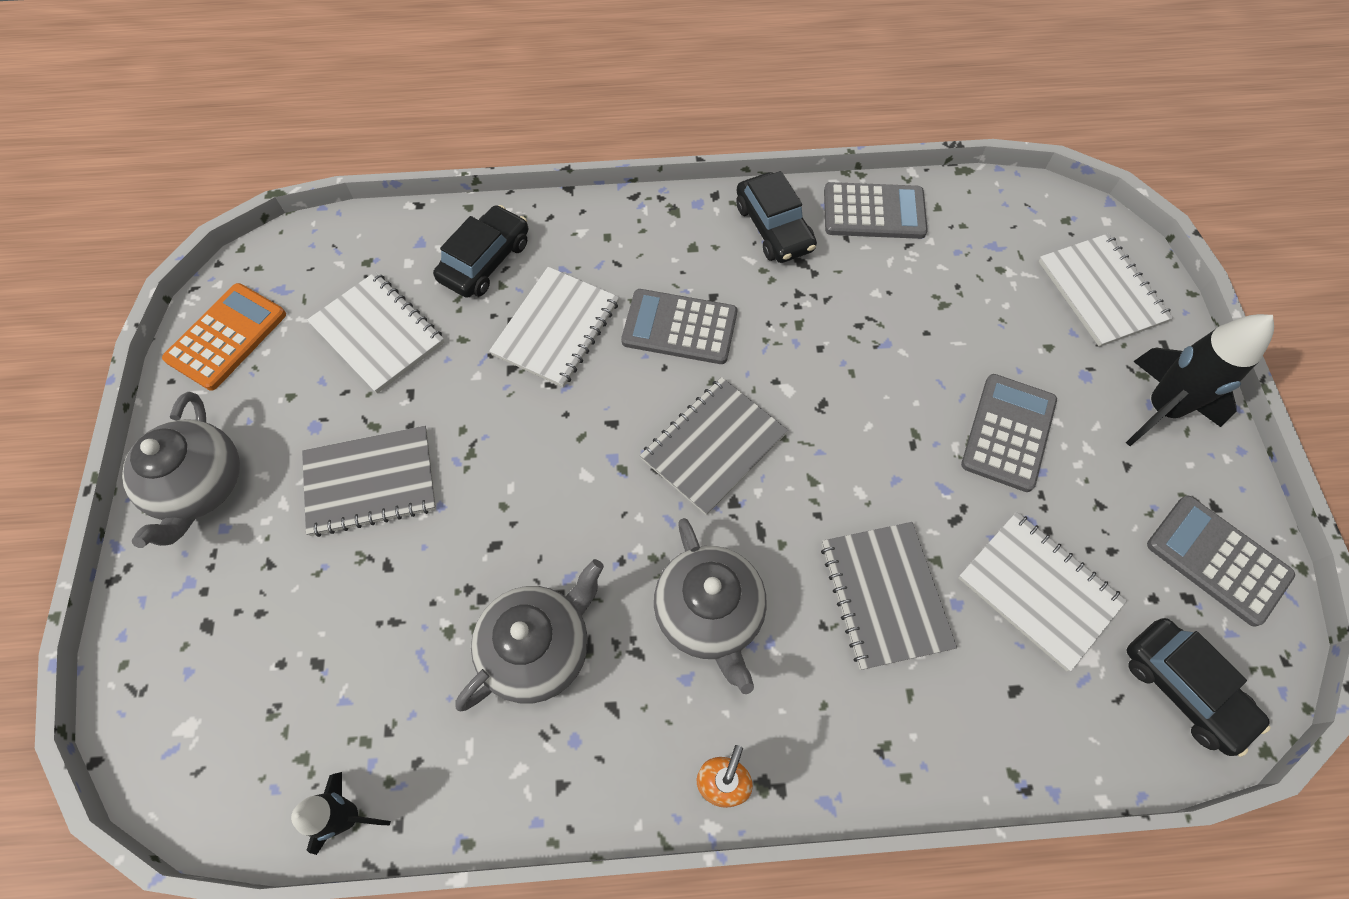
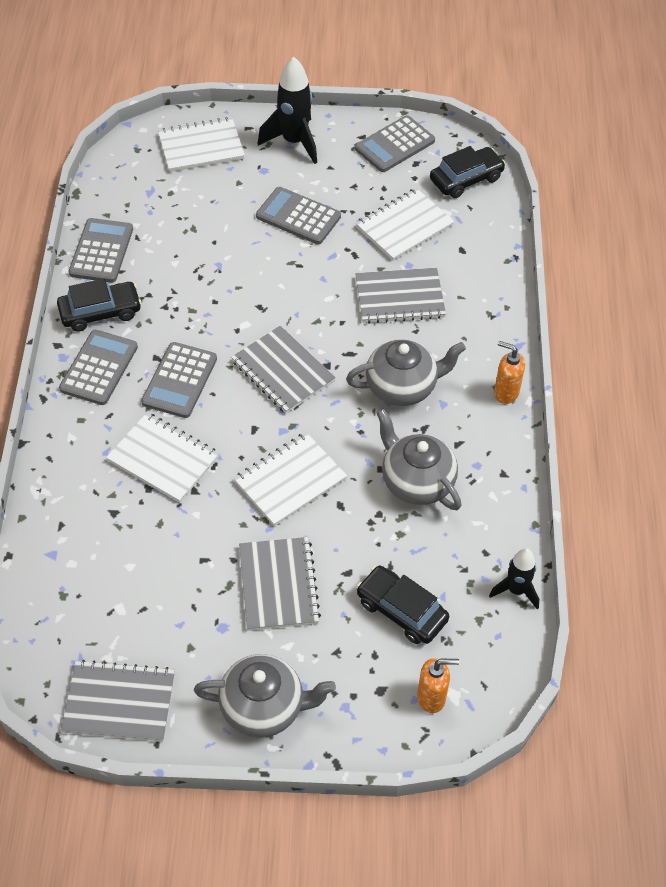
camera: 85 degrees left, 10 degrees down
orange calculator [162,283,286,391] -> grey notebook [61,660,175,741]
white notebook [307,272,445,394] -> white notebook moved to [233,432,347,526]
black car [433,205,528,298] -> black car moved to [356,566,449,644]
none -> grey calculator [59,330,138,405]
none -> orange soap dispenser [417,658,459,713]

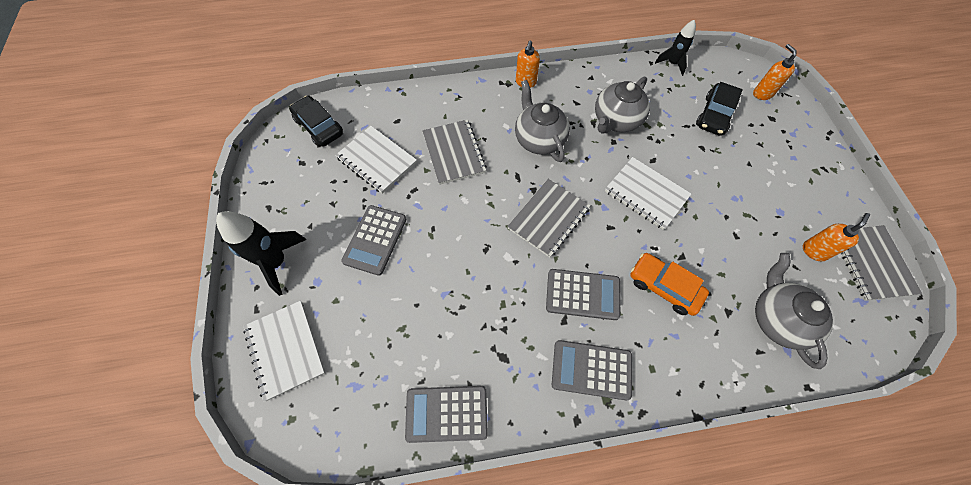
camera: 100 degrees left, 10 degrees up
black car [57,279,142,332] -> none
white notebook [106,412,219,503] -> orange car [630,253,709,316]
grey teapot [194,654,336,738] -> grey teapot moved to [755,253,833,369]
grey notebook [239,537,321,631] -> none
grey calculator [355,115,435,172] -> none
none -> orange soap dispenser [803,213,870,261]

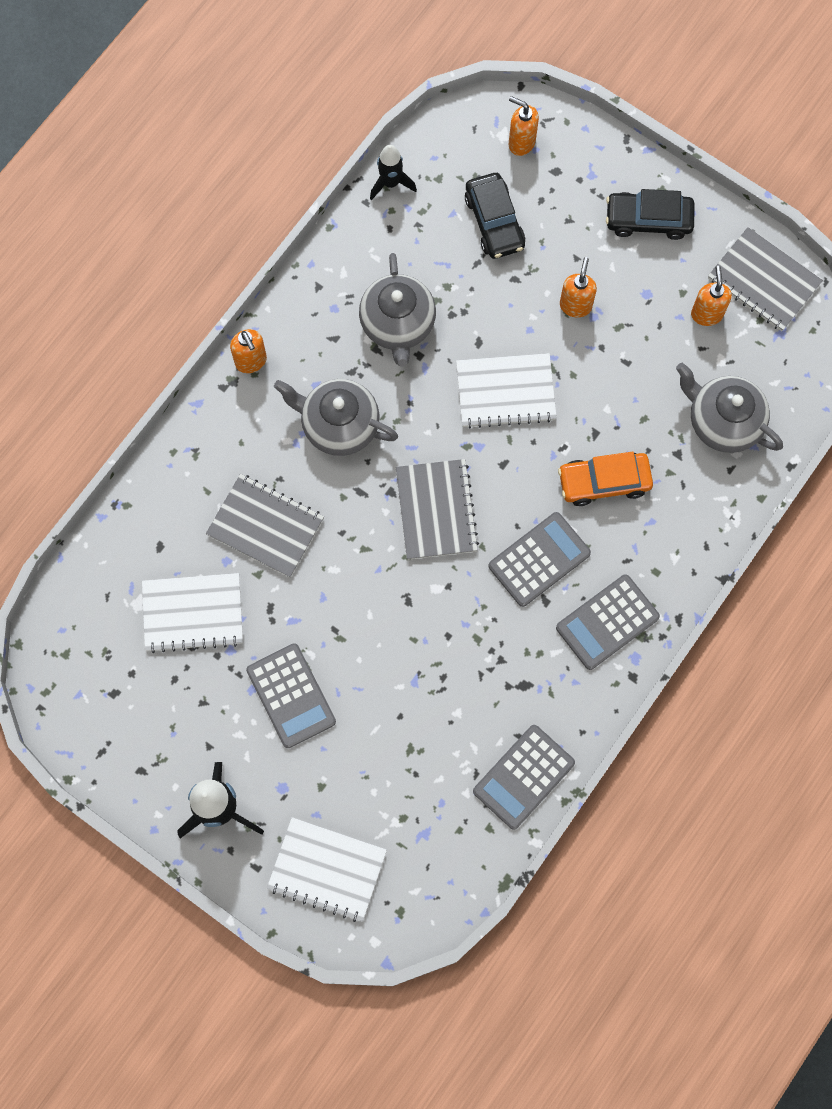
camera: 45 degrees left, 10 degrees up
black car [289,96,343,147] -> black car moved to [606,189,695,240]
none -> orange soap dispenser [560,257,597,318]

